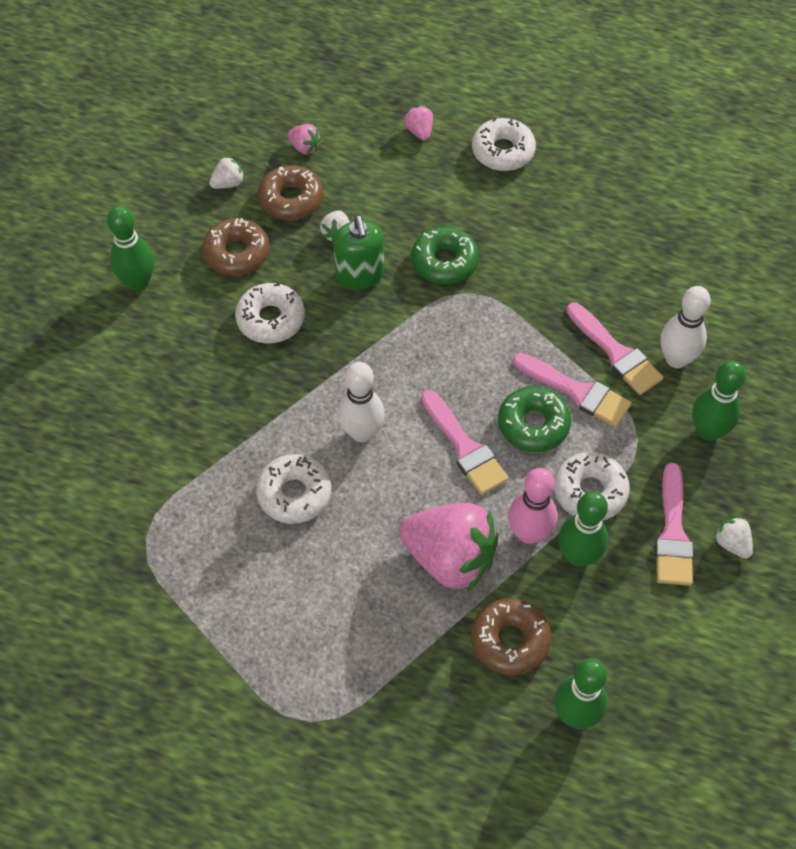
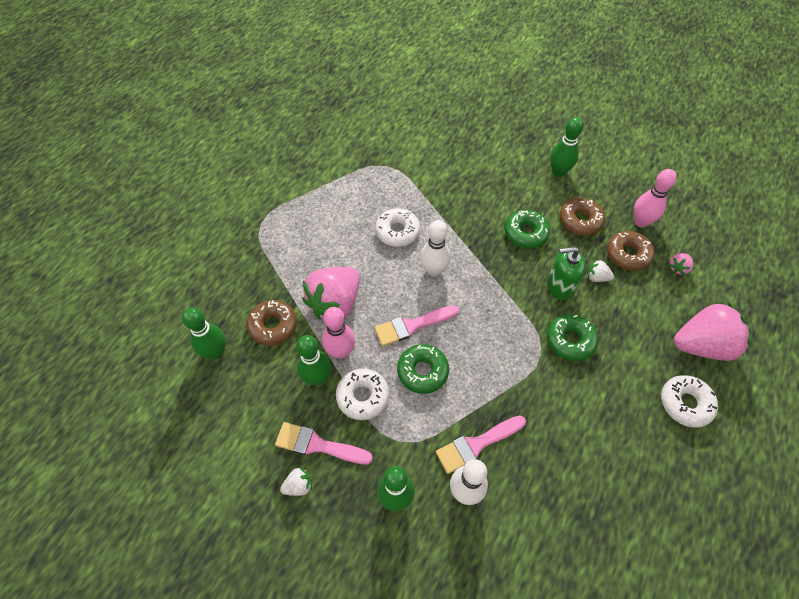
camera: 100 degrees right, 0 degrees up
white strawberry [209,156,245,189] -> pink bowling pin [634,169,677,227]
white donut [235,283,305,343] -> green donut [505,210,550,248]
pink strawberry [404,106,433,141] -> pink strawberry [674,303,751,361], size x2.35
pink brush [513,353,632,427] -> none

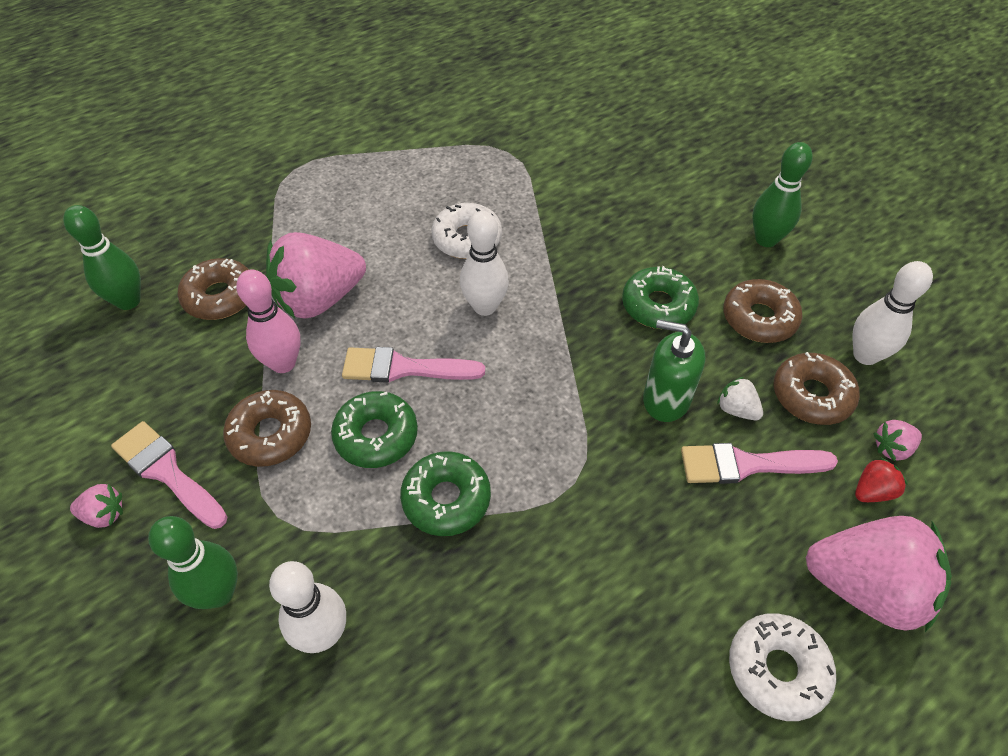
camera: 25 degrees right, 5 degrees down
white strawberry [280,467,312,496] -> pink strawberry [70,484,123,528]
green bowling pin [296,335,331,385] -> none
white donut [336,369,389,420] -> brown donut [223,390,311,467]
pink brush [436,415,526,474] -> pink brush moved to [681,443,838,484]
green donut [547,314,598,361] -> green donut moved to [400,451,491,536]
pink bowling pin [634,169,677,227] -> white bowling pin [853,261,933,365]
none -> red strawberry [855,457,908,502]

